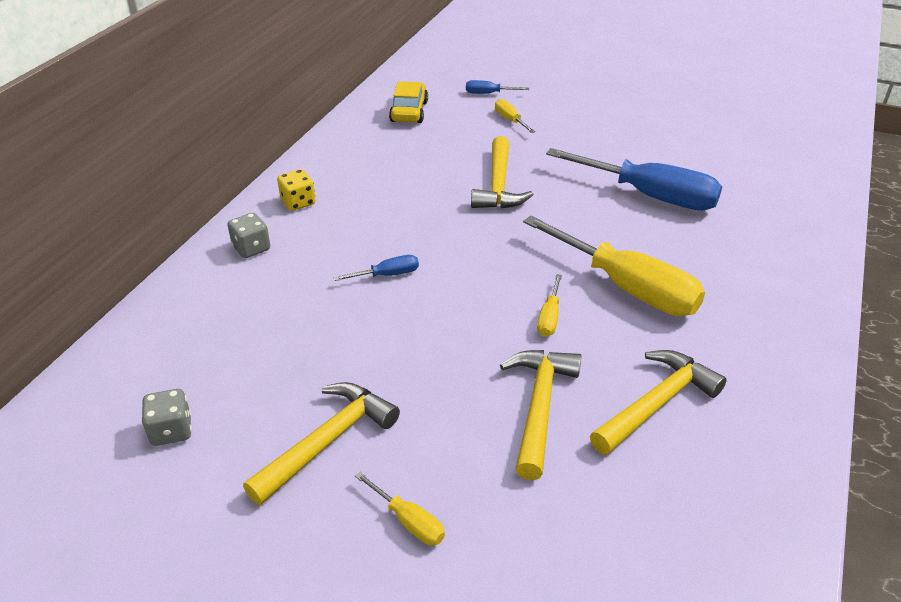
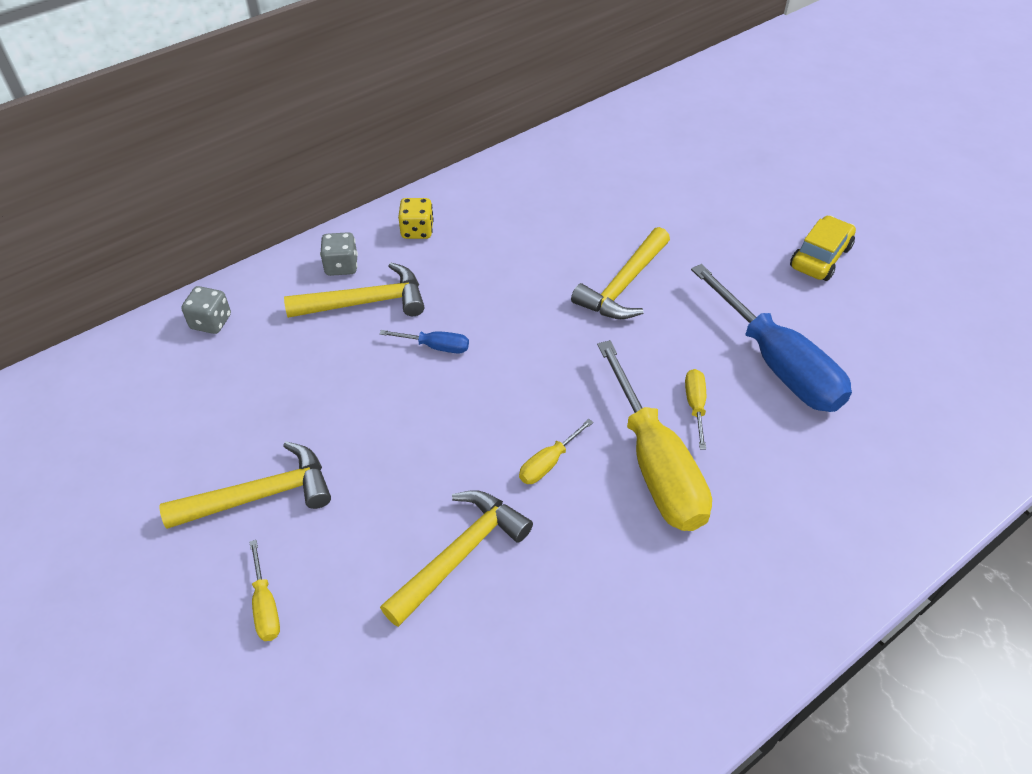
camera: 30 degrees right, 10 degrees up
grey dice [141,389,192,446] -> grey dice moved to [181,286,231,334]
yellow car [389,81,428,123] -> yellow car moved to [790,215,856,281]
blue screwdriver [466,80,529,94] -> none
yellow screwdriver [495,99,535,133] -> yellow screwdriver moved to [685,369,706,450]
yellow hammer [590,350,727,455] -> yellow hammer moved to [284,263,424,318]

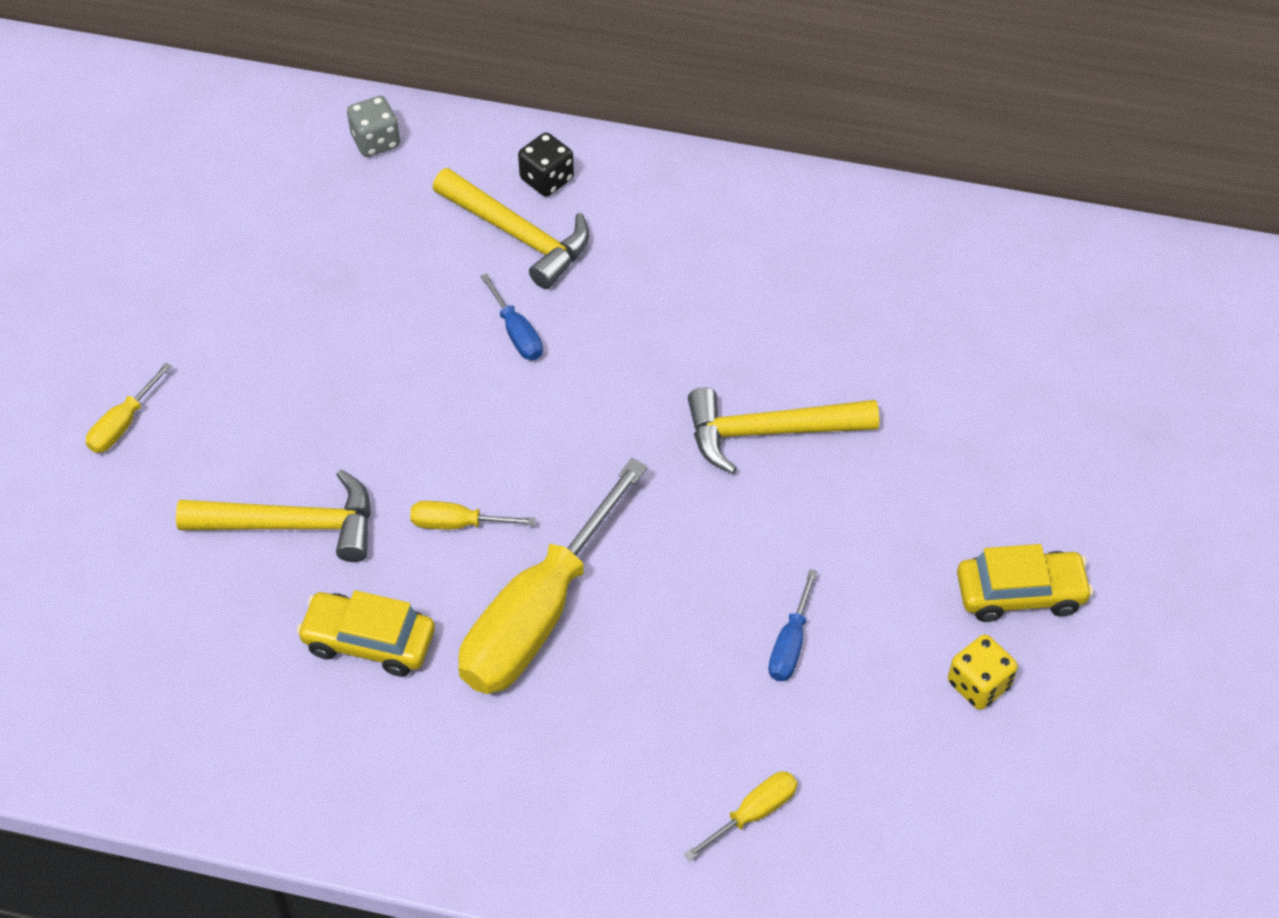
camera: 50 degrees right, 5 degrees up
yellow hammer [159,441,331,529] -> none
grey dice [320,232,358,276] -> black dice [518,132,574,197]
yellow dice [398,198,434,239] -> yellow dice moved to [948,634,1018,710]
yellow screwdriver [685,369,706,450] -> yellow screwdriver moved to [684,771,797,861]
blue screwdriver [691,264,852,412] -> blue screwdriver [768,569,818,681], size x0.43
none -> yellow car [297,590,435,677]

